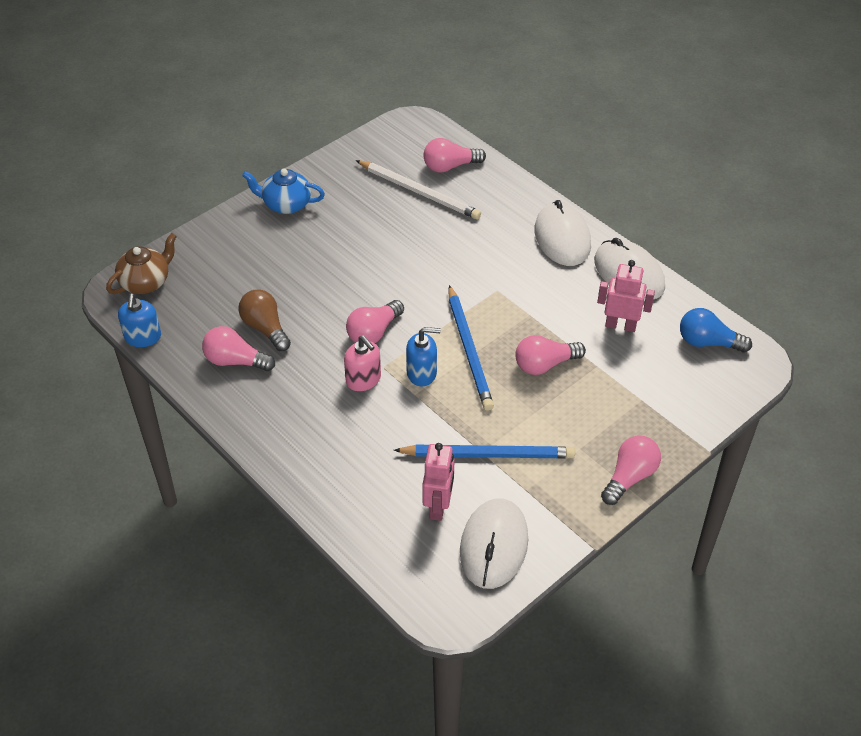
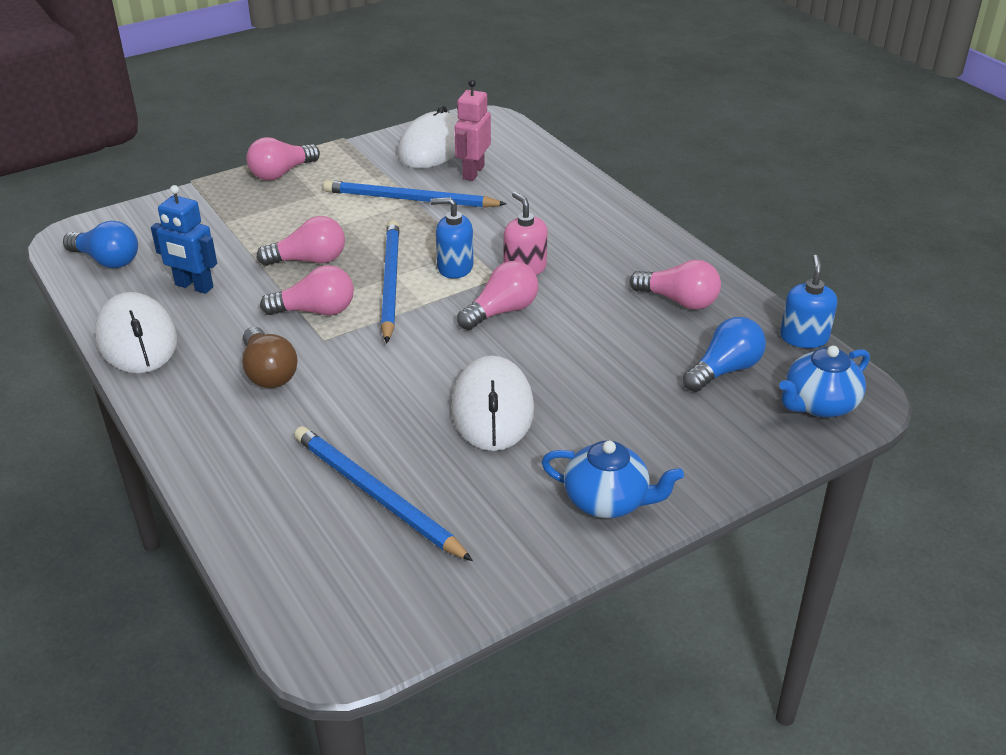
camera: 170 degrees left, 10 degrees down
brown teapot [106,233,177,294] -> blue teapot [779,346,870,418]
brown light bulb [238,289,291,351] -> brown light bulb moved to [242,327,298,388]
white pencil [356,160,481,219] -> blue pencil [294,426,473,561]
pink light bulb [423,138,486,173] -> pink light bulb moved to [260,265,354,315]
white mouse [535,200,591,266] -> white mouse moved to [451,356,534,451]
pink robot [597,260,655,332] -> blue robot [151,185,217,294]
none -> blue light bulb [683,317,766,392]

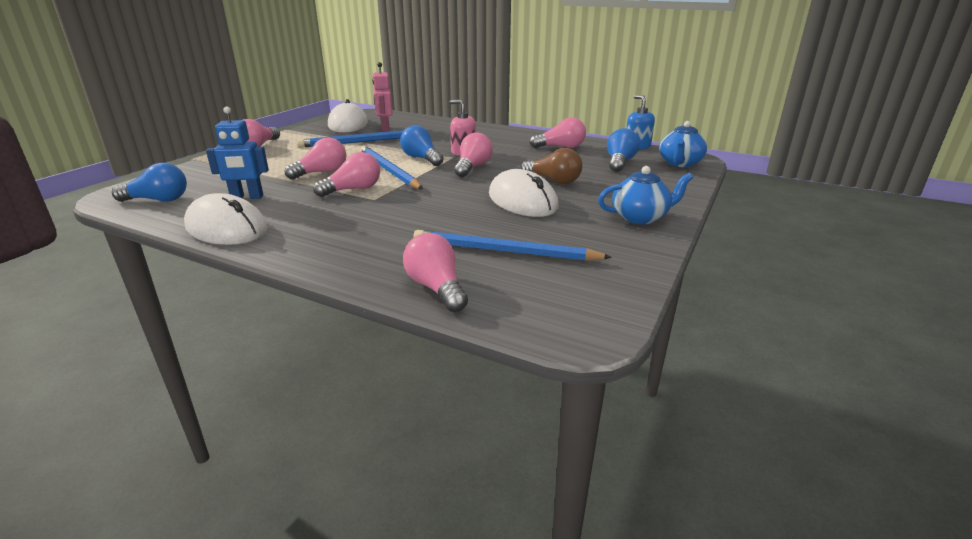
camera: 30 degrees left, 10 degrees down
brown light bulb [242,327,298,388] -> brown light bulb moved to [521,148,583,184]
blue soap dispenser [430,197,474,279] -> blue light bulb [400,125,444,166]
none -> pink light bulb [403,233,468,312]

